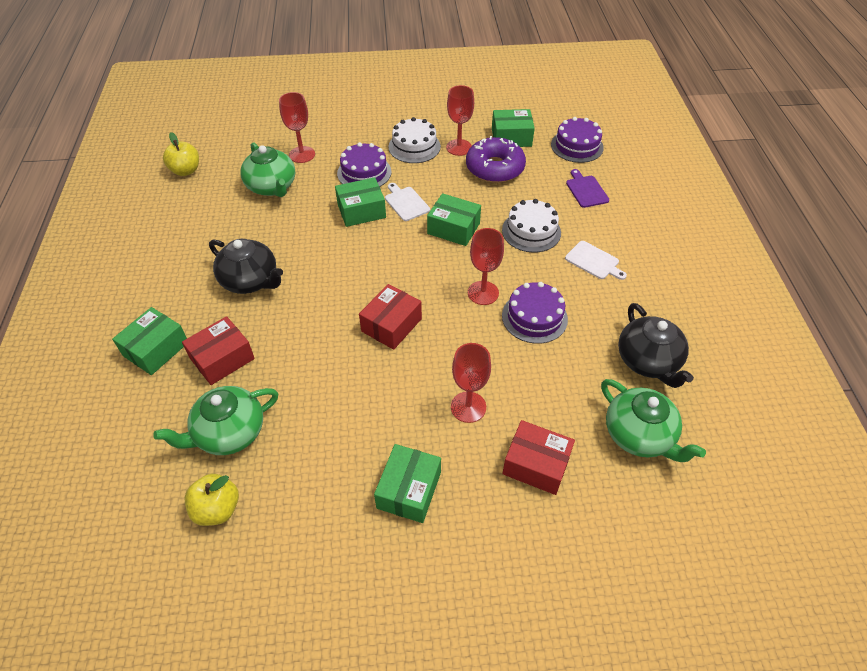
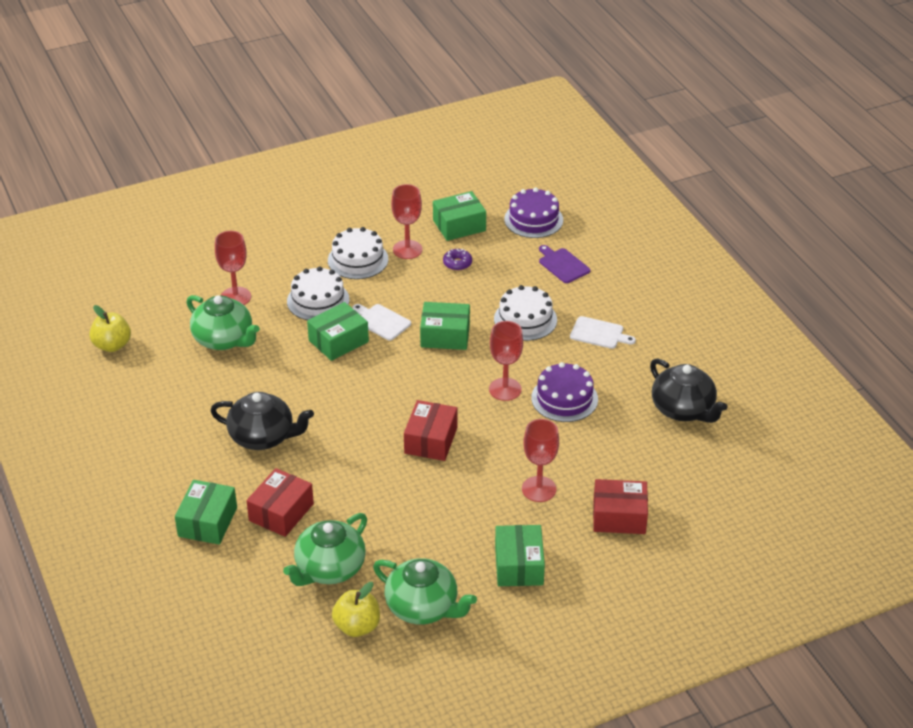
camera: 20 degrees left, 10 degrees down
purple cake [337,142,392,187] -> white cake [287,266,349,320]
purple donut [466,136,526,183] -> purple donut [443,249,472,271], size x0.44
green teapot [601,379,706,462] -> green teapot moved to [373,558,477,624]

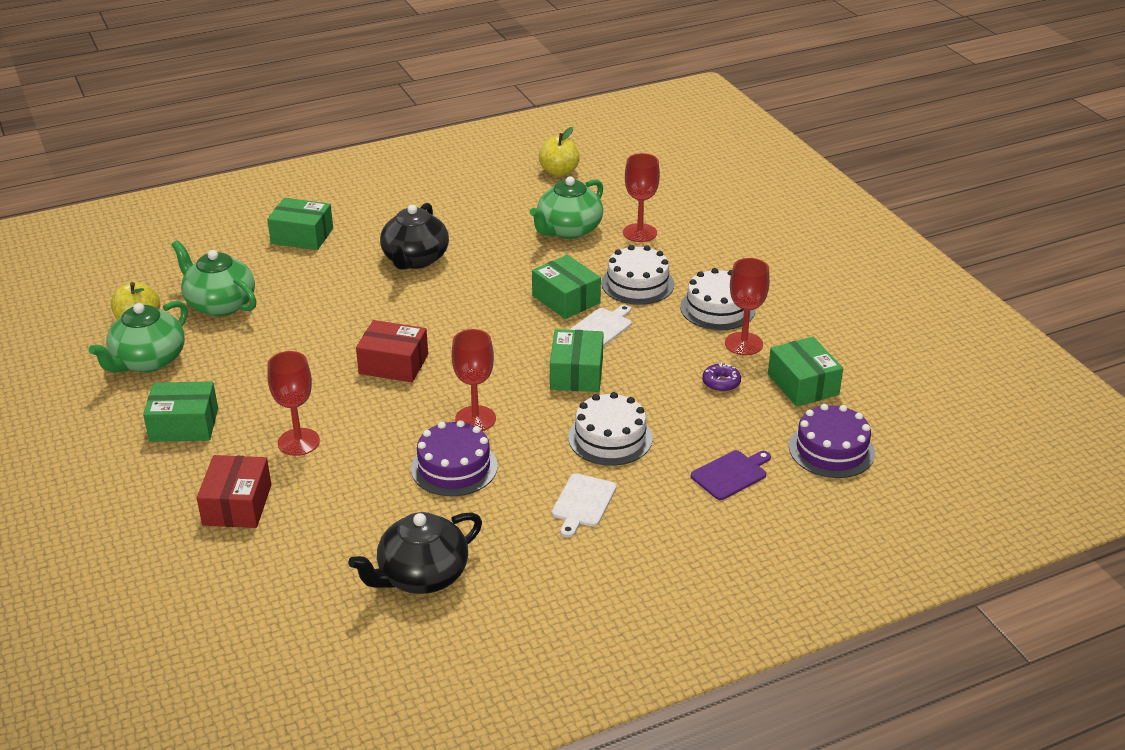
camera: 90 degrees right, 5 degrees down
red box [247,468,314,537] -> none

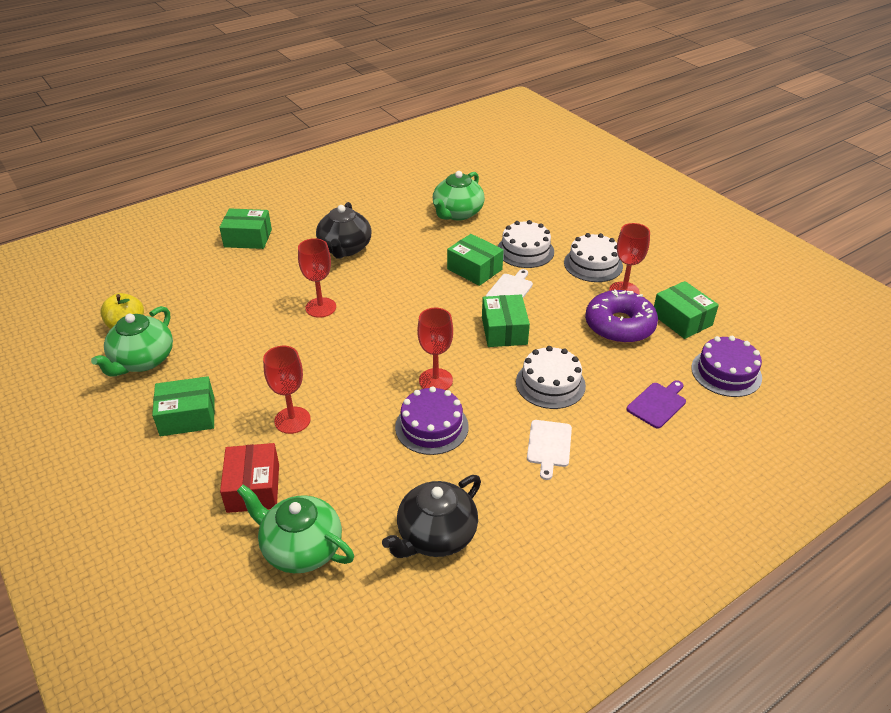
camera: 10 degrees left, 5 degrees up
green teapot [171,240,257,317] -> green teapot moved to [237,484,354,573]
red box [356,320,428,382] -> none
yellow apple [539,127,580,176] -> none
red goblet [623,153,660,242] -> red goblet moved to [298,238,336,318]
purple donut [702,363,741,392] -> purple donut [585,289,658,344], size x2.28

